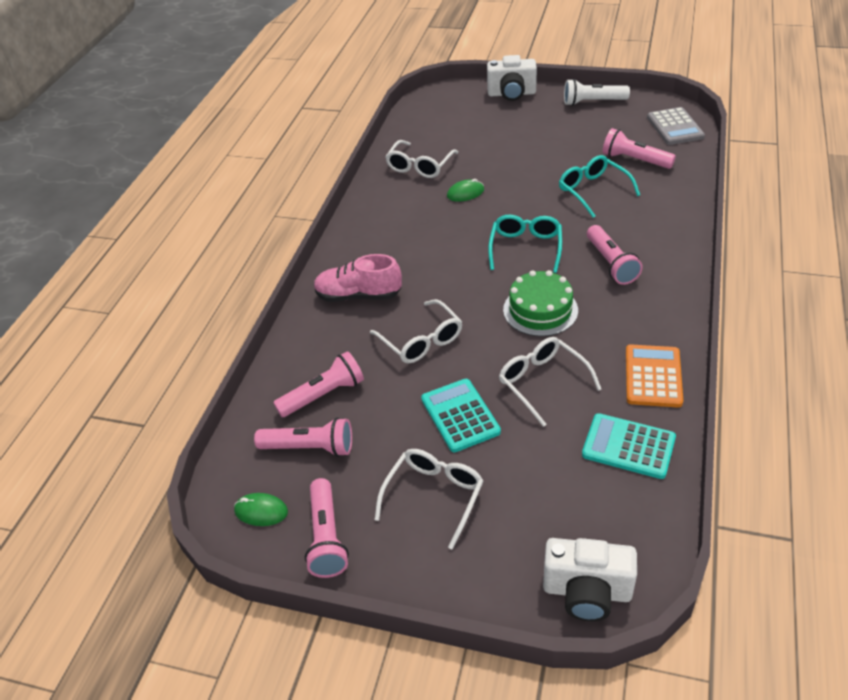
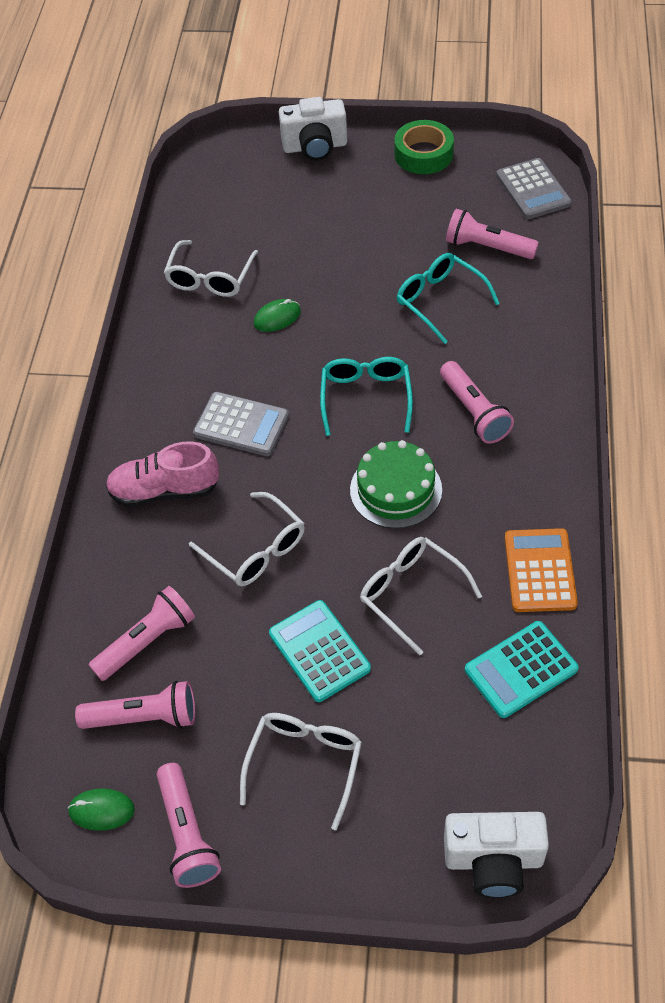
camera: 10 degrees left, 10 degrees up
white flashlight [564,79,630,106] -> green tape [394,120,454,174]
turquoise calculator [582,413,676,479] -> turquoise calculator turned 45 degrees counterclockwise [465,621,579,718]
none -> grey calculator [193,392,289,456]

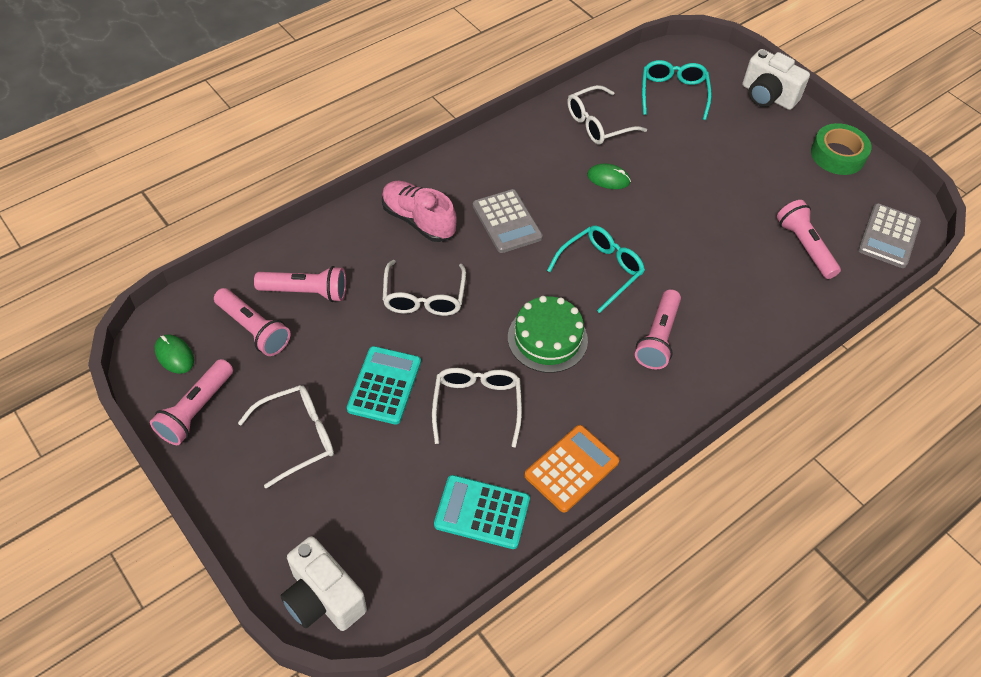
camera: 40 degrees right, 0 degrees up
turquoise glasses [397,253,500,344] -> turquoise glasses moved to [642,60,712,120]

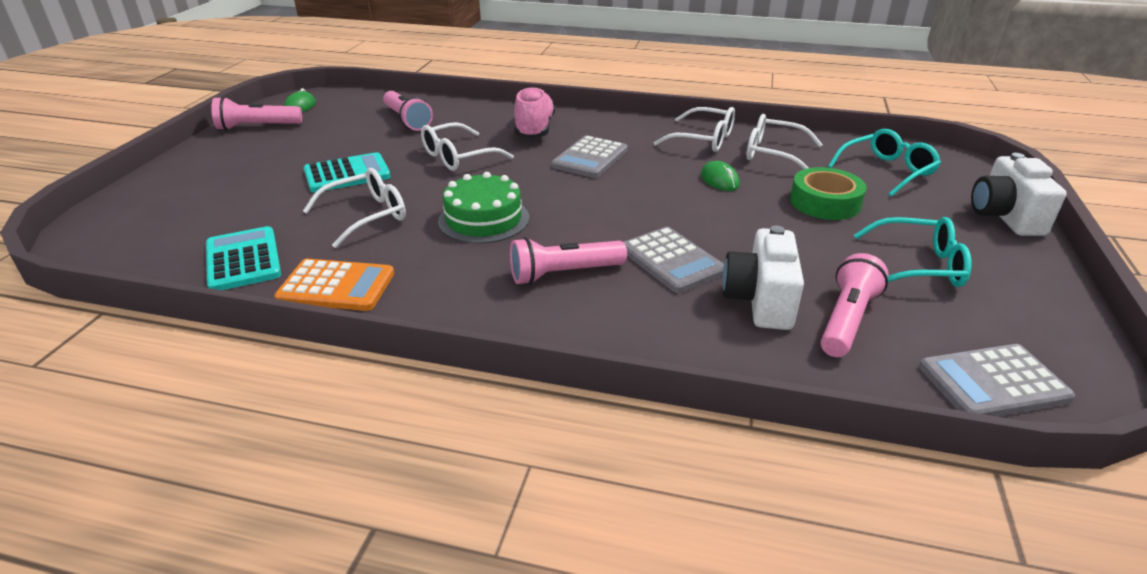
camera: 55 degrees right, 20 degrees down
pink flashlight [214,288,290,356] -> none
white glasses [238,385,334,489] -> white glasses moved to [654,107,735,152]
white camera [281,536,367,631] -> white camera moved to [722,225,804,330]
turquoise glasses [547,226,645,313] -> turquoise glasses moved to [854,217,972,287]
green tape [811,123,872,175] -> green tape moved to [790,167,866,220]
none -> grey calculator [624,227,724,293]

